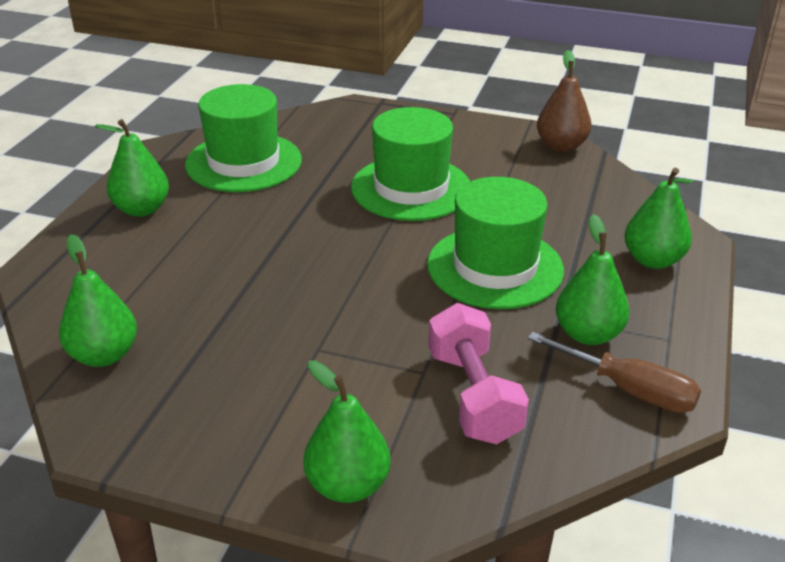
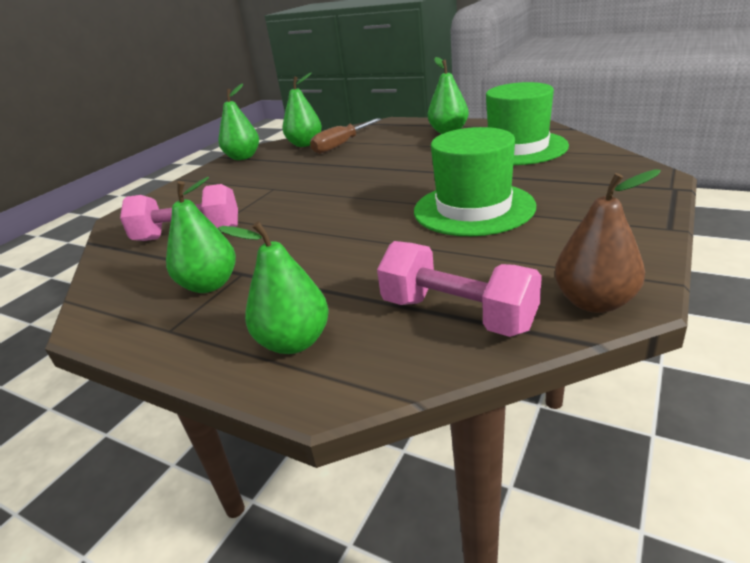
camera: 105 degrees right, 5 degrees down
green pear [303,360,391,503] -> green pear moved to [219,83,259,160]
green hat [427,177,564,309] -> none
brown screwdriver [528,332,701,413] -> brown screwdriver moved to [310,118,381,154]
none -> pink dumbbell [377,241,542,337]

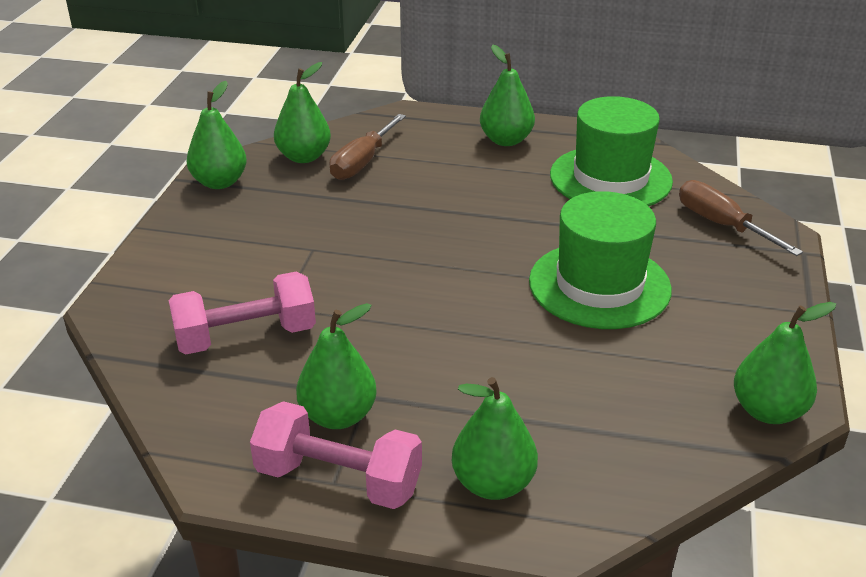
camera: 20 degrees left, 5 degrees up
pink dumbbell [377,241,542,337] -> pink dumbbell moved to [250,401,422,509]
brown pear [555,169,661,313] -> green pear [734,302,836,424]
none -> brown screwdriver [679,180,803,256]

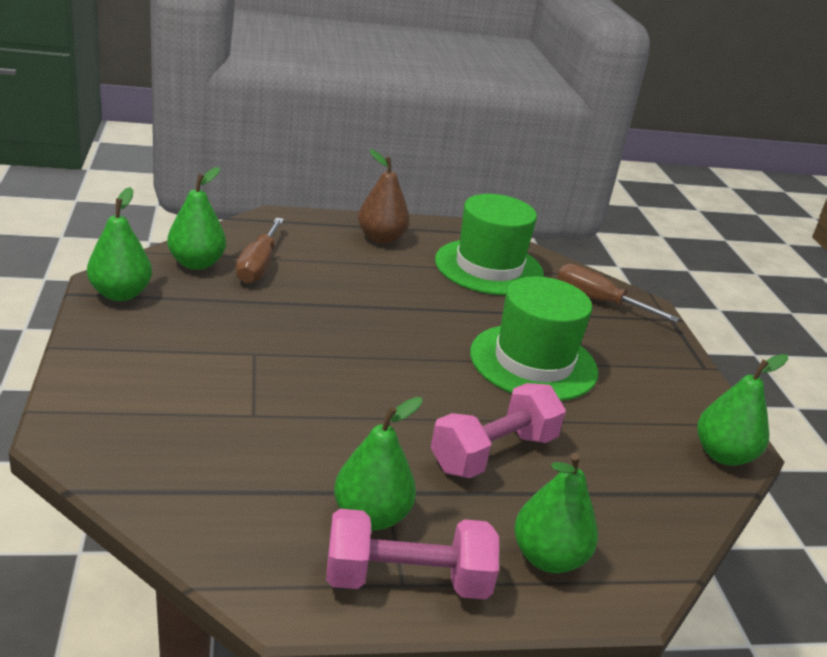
camera: 25 degrees left, 5 degrees down
pink dumbbell [168,271,316,354] -> pink dumbbell moved to [431,383,566,478]
green pear [480,44,535,146] -> brown pear [358,149,410,244]

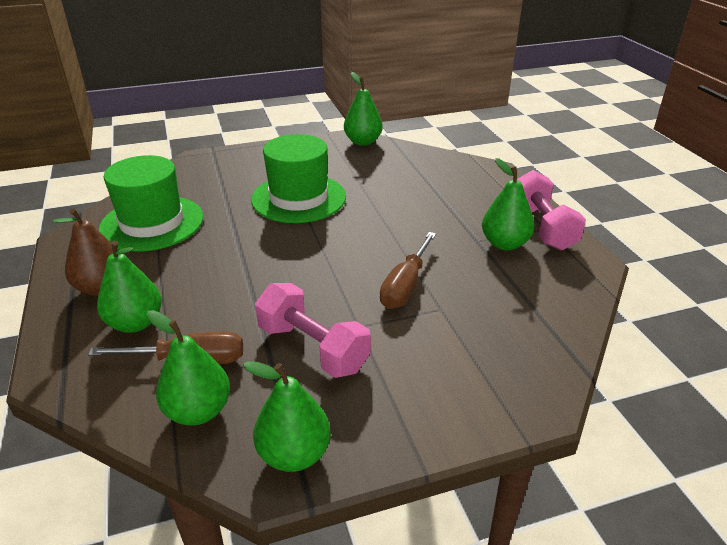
camera: 95 degrees left, 5 degrees up
pink dumbbell [431,383,566,478] -> pink dumbbell moved to [255,283,371,378]
green pear [514,453,598,573] -> green pear moved to [97,241,162,333]
brown screwdriver [557,264,679,322] -> brown screwdriver moved to [380,232,436,309]

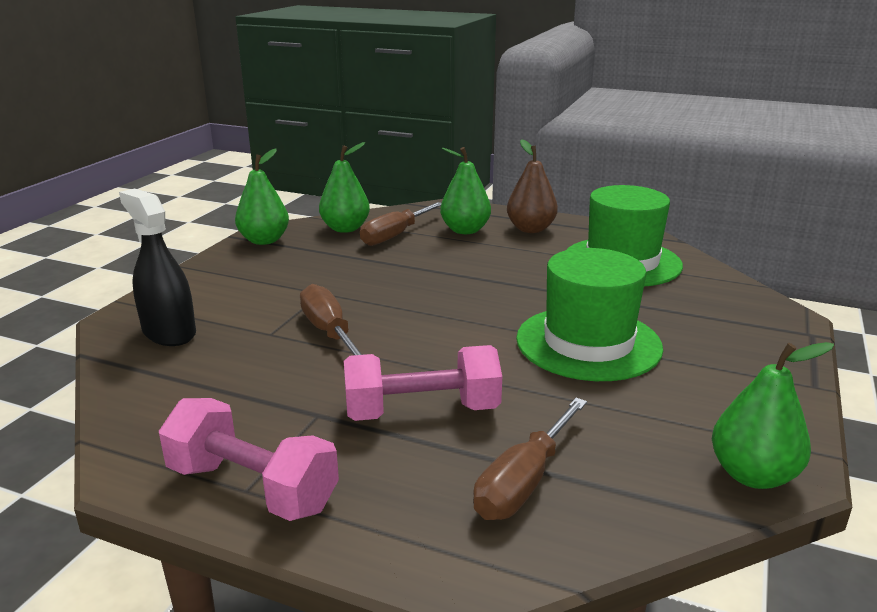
camera: 130 degrees right, 10 degrees down
pink dumbbell [255,283,371,378] -> pink dumbbell moved to [344,345,502,421]
green pear [482,158,534,250] -> none
none -> black spray bottle [119,189,196,346]
none -> brown screwdriver [473,398,587,520]

